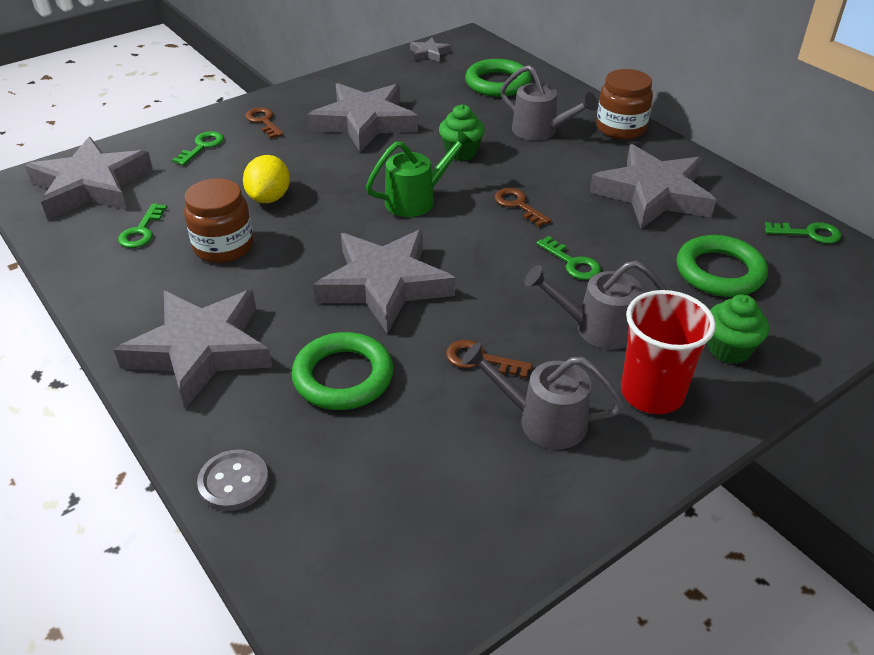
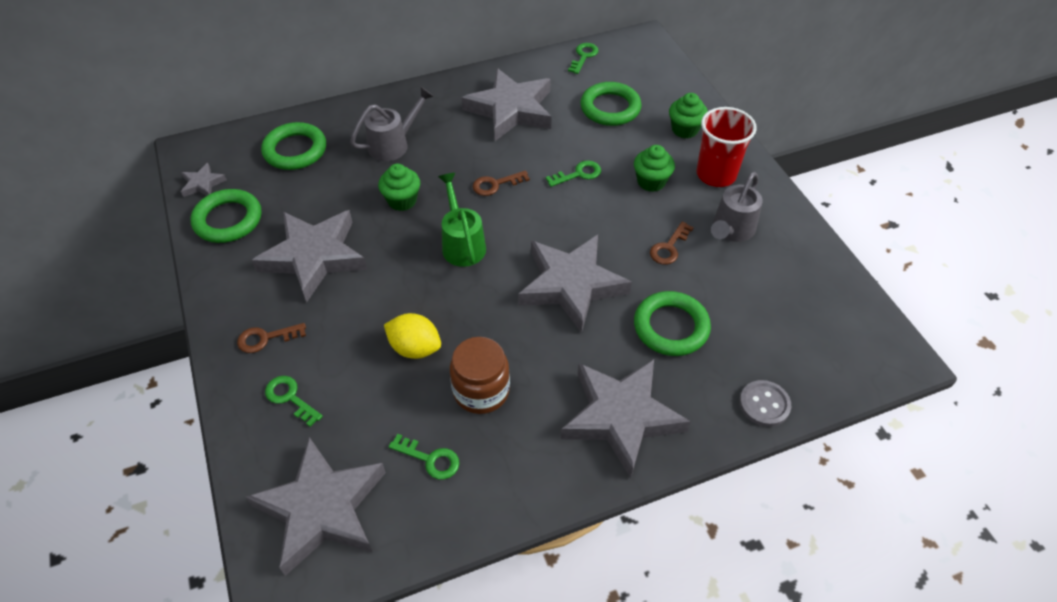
camera: 75 degrees left, 10 degrees up
grey watering can [524,261,667,350] -> green cupcake [634,145,675,192]
brown jar [596,69,653,139] -> none
none -> green ring [191,189,261,243]

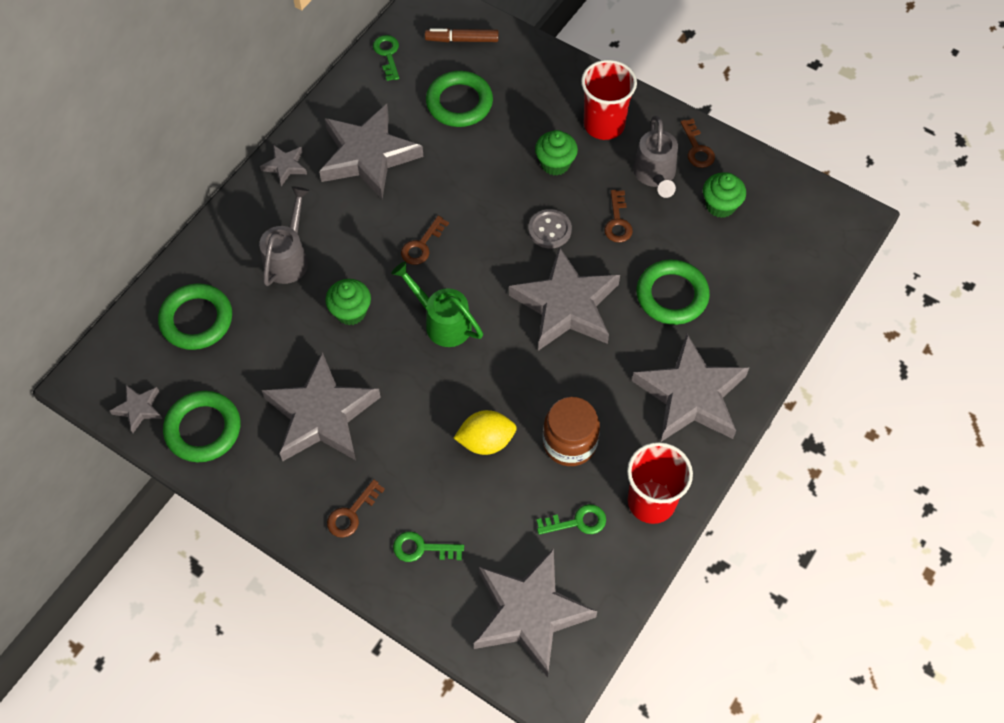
camera: 35 degrees left, 10 degrees up
green key [546,160,601,187] -> none
green cupcake [669,93,708,138] -> green cupcake moved to [703,173,746,218]
grey button [739,380,791,427] -> grey button moved to [528,209,572,248]
none -> grey star [260,145,307,186]
none -> brown marker [425,28,499,42]
none -> red cup [627,442,693,524]
none -> brown key [681,119,715,168]

